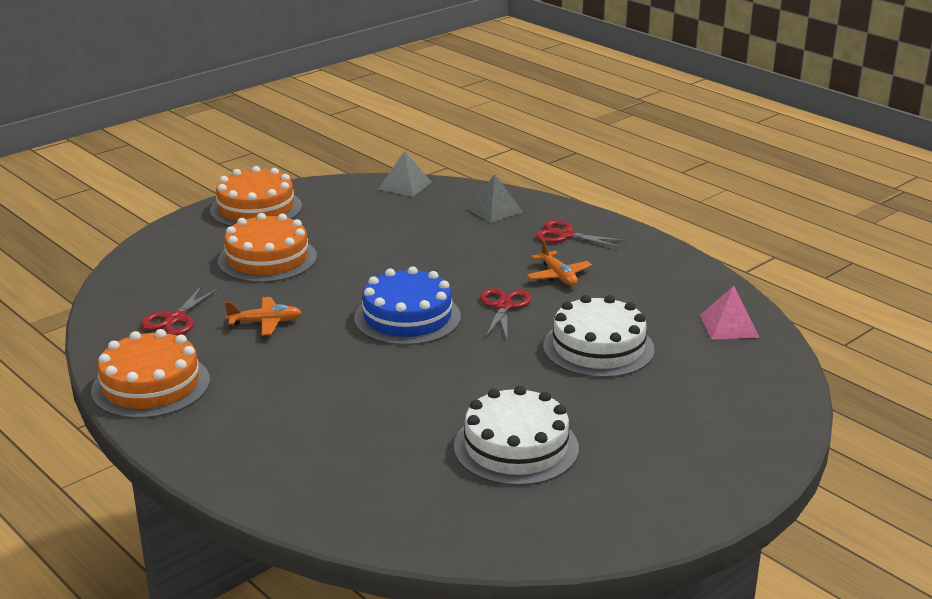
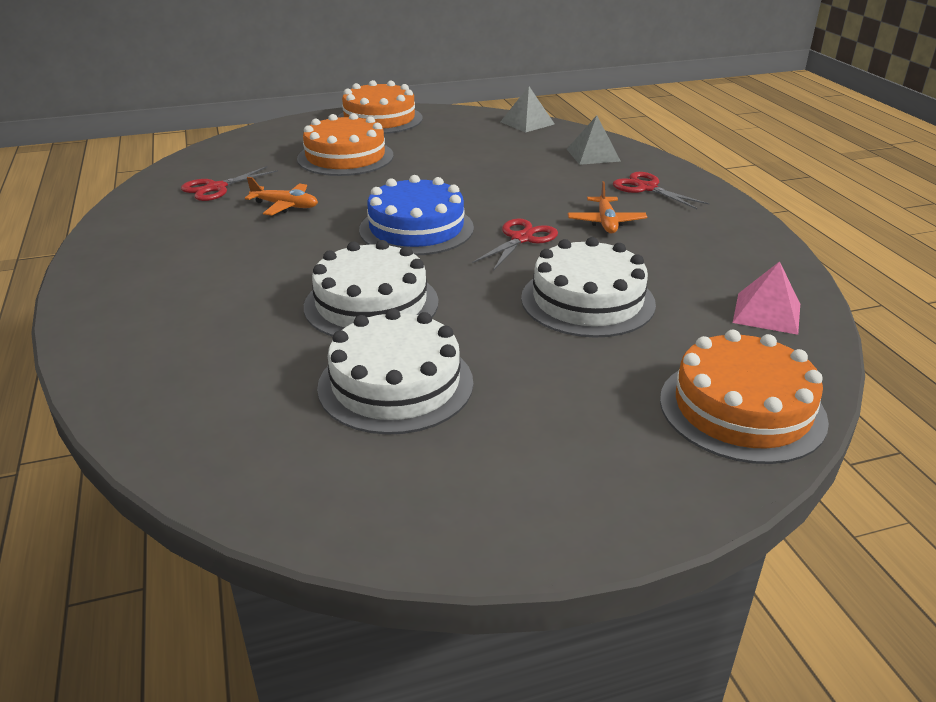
camera: 25 degrees right, 5 degrees up
orange cake [91,329,210,419] -> orange cake moved to [660,330,829,464]
none -> white cake [304,240,439,337]

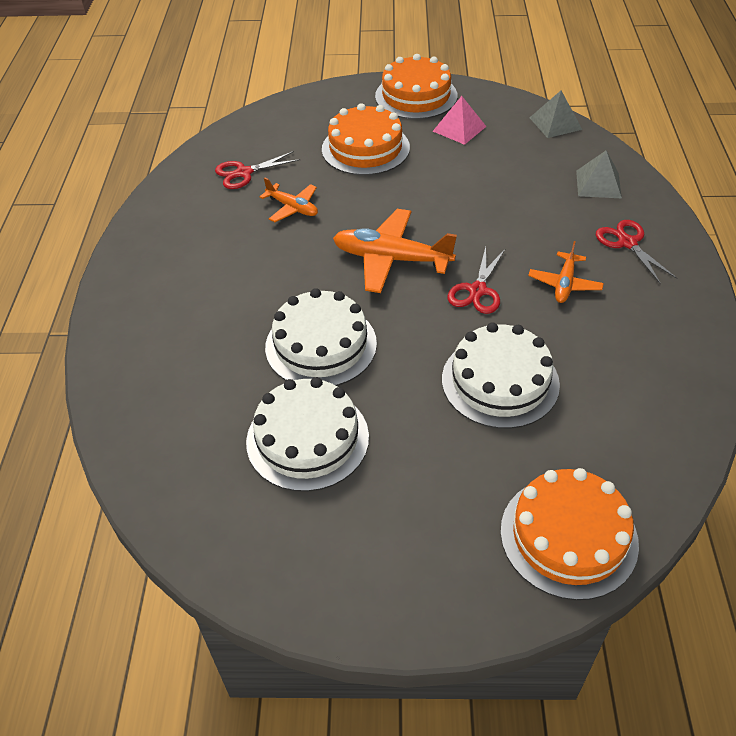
camera: 20 degrees right, 15 degrees up
blue cake [359,175,474,255] -> orange plane [333,209,457,293]
red scissors [472,218,558,271] -> red scissors turned 150 degrees clockwise [447,247,506,314]
pink pyramid [733,261,800,335] -> pink pyramid moved to [433,96,487,145]

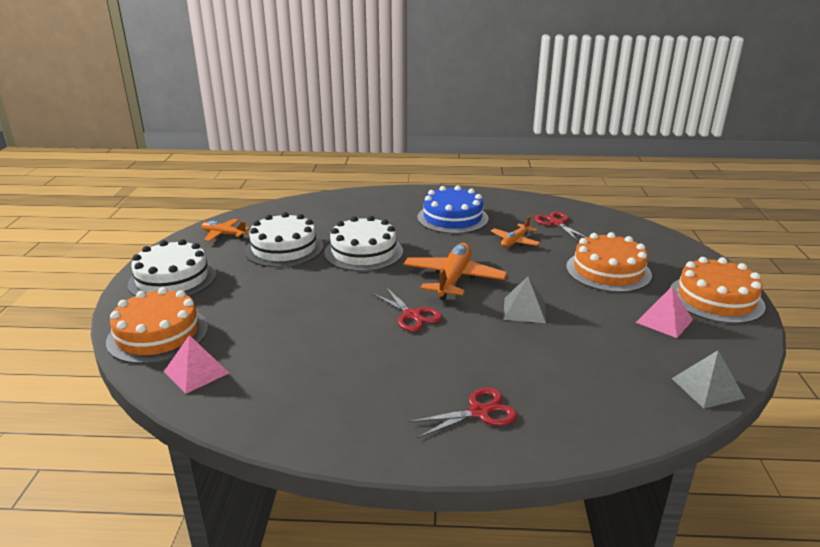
camera: 90 degrees right, 20 degrees down
white cake [442,322,560,429] -> white cake moved to [128,239,216,296]
red scissors [447,247,506,314] -> red scissors turned 150 degrees counterclockwise [371,286,442,332]
orange plane [528,241,604,303] -> orange plane moved to [201,219,250,241]
grey pyramid [576,150,622,198] -> grey pyramid moved to [503,277,546,323]
none -> pink pyramid [164,335,229,394]
none -> blue cake [417,186,489,234]

